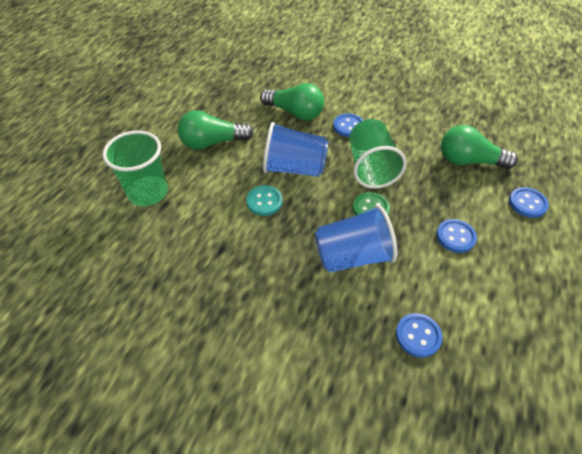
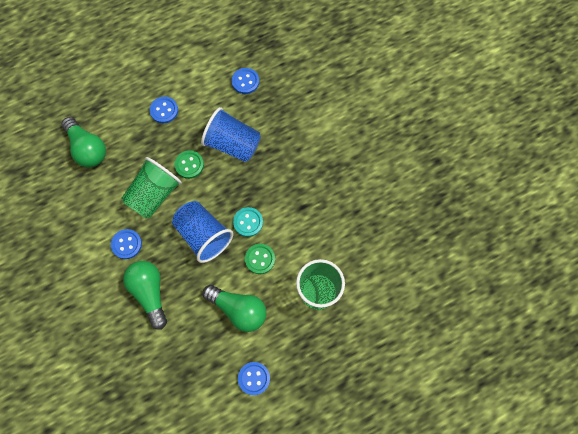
camera: 140 degrees left, 20 degrees up
blue button [509,187,549,218] -> blue button moved to [238,362,270,395]
none -> green button [245,244,275,274]

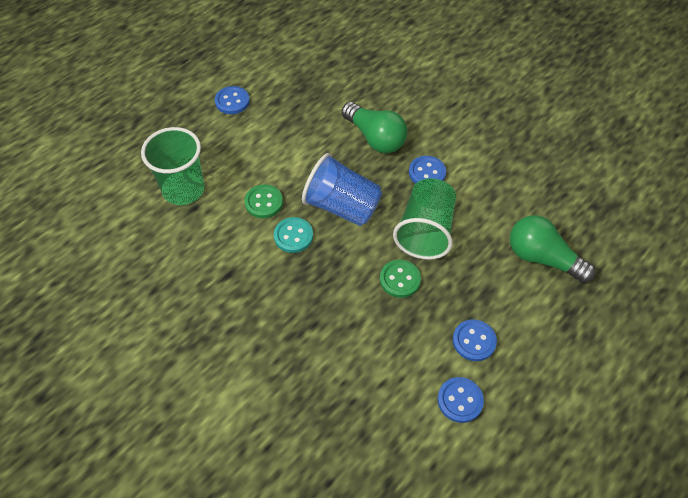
camera: 160 degrees right, 15 degrees down
blue cup [201,107,261,162] -> none
green light bulb [203,285,267,332] -> none
blue button [232,68,259,94] -> blue button moved to [438,377,484,423]

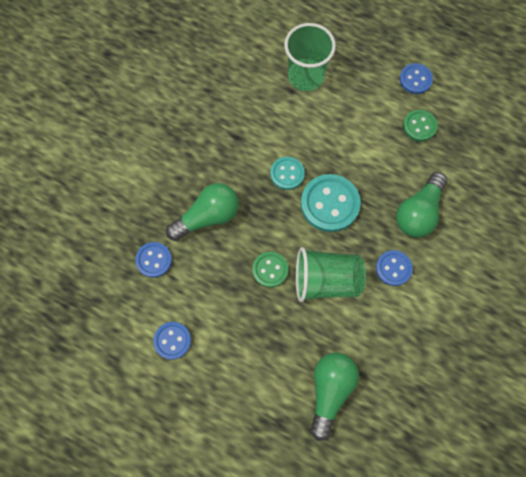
camera: 75 degrees right, 15 degrees up
green button [244,184,283,218] -> green button moved to [403,109,438,142]
blue cup [302,153,382,226] -> turquoise button [301,174,361,232]
blue button [453,319,497,361] -> blue button moved to [135,242,172,278]
none -> green light bulb [166,183,239,241]

